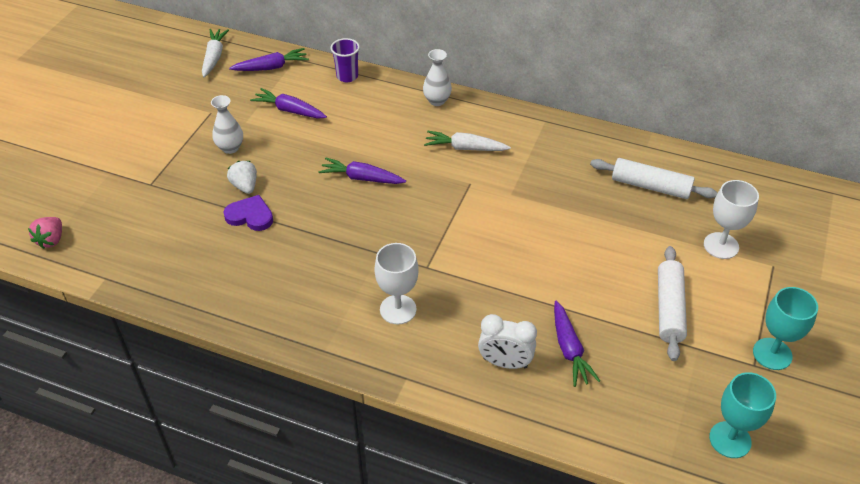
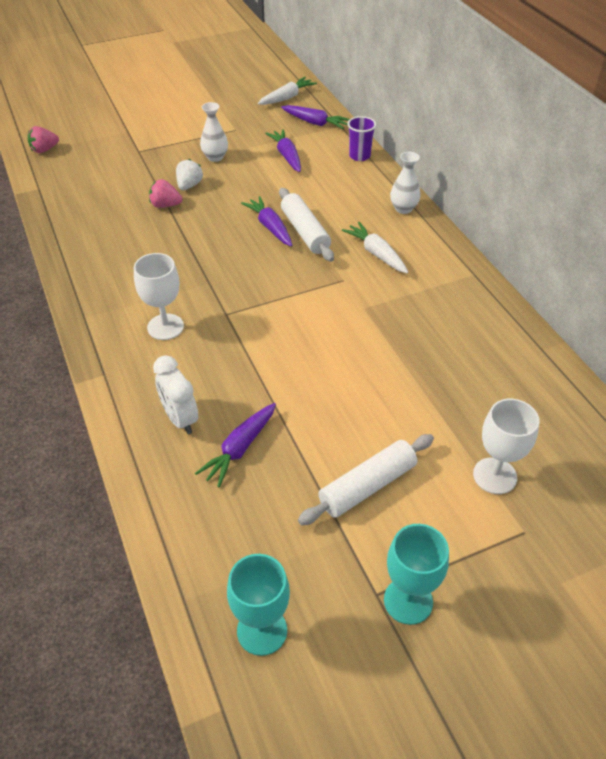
camera: 45 degrees right, 0 degrees up
purple heart [224,195,273,231] -> pink strawberry [149,179,182,208]
white rolling pin [590,158,717,199] -> white rolling pin moved to [279,188,334,262]

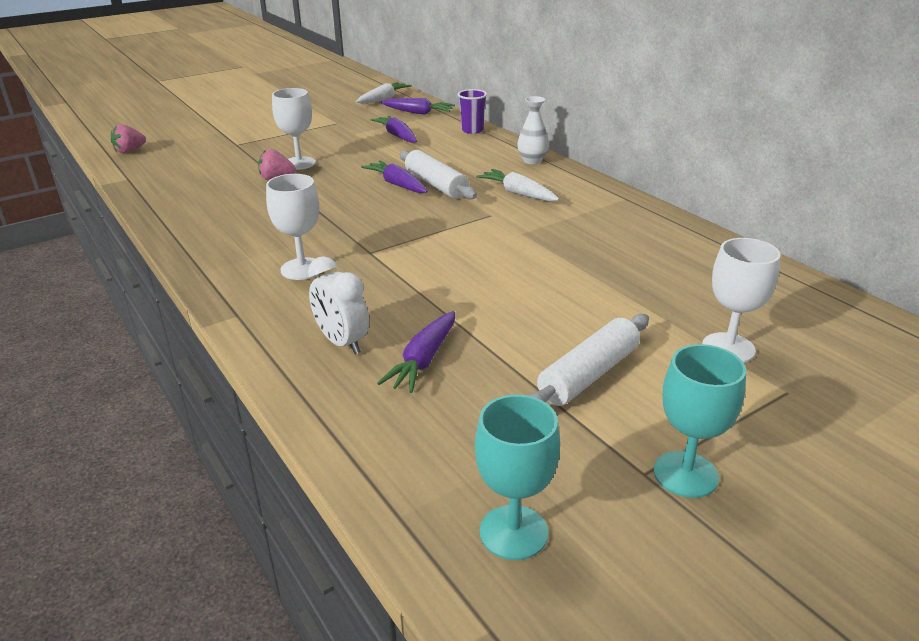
camera: 10 degrees left, 15 degrees down
white strawberry [176,159,203,190] -> white goblet [272,88,316,170]
white vase [200,102,228,162] -> none

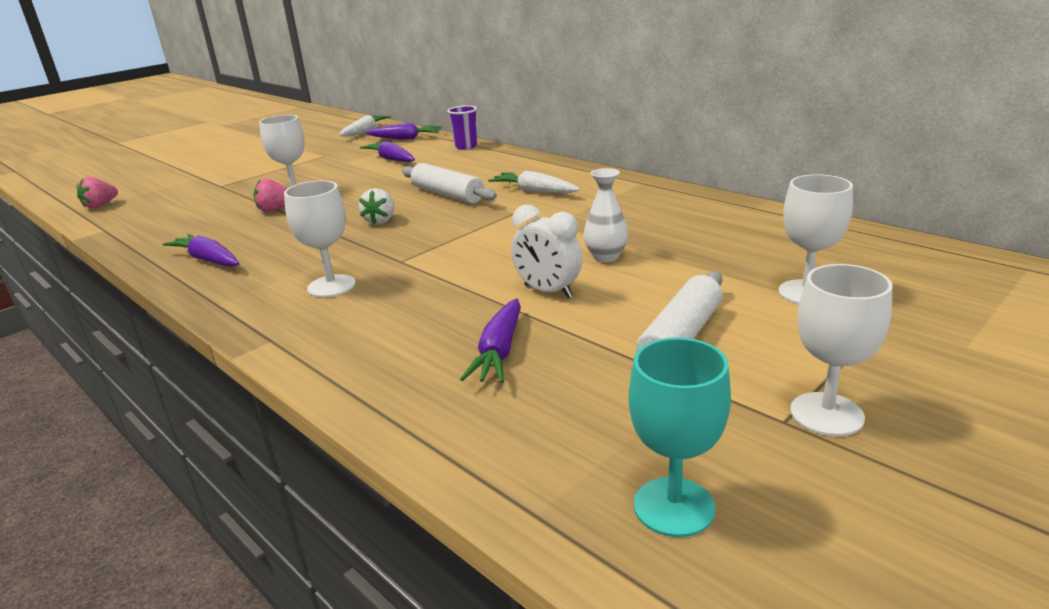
camera: 10 degrees left, 5 degrees down
white clock [308,256,369,354] -> white clock moved to [511,204,583,298]
purple carrot [361,160,428,193] -> purple carrot moved to [163,234,239,267]
white vase [517,96,549,164] -> white vase moved to [584,168,628,262]
turquoise goblet [654,344,746,498] -> white goblet [790,264,892,436]
none -> white strawberry [359,188,394,225]

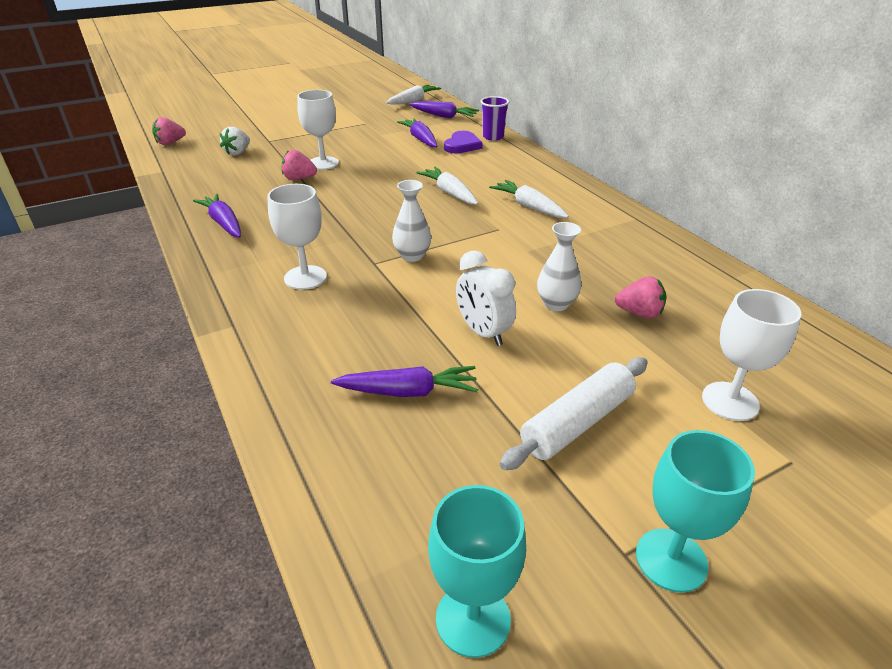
camera: 15 degrees right, 10 degrees up
white strawberry [359,188,394,225] -> white strawberry moved to [220,127,250,155]
white rolling pin [402,163,497,204] -> white carrot [416,167,478,205]
purple carrot [460,298,521,383] -> purple carrot turned 120 degrees counterclockwise [331,366,478,397]
white goblet [790,264,892,436] -> turquoise goblet [636,430,755,593]
none -> white vase [392,180,431,262]
none -> purple heart [444,131,483,153]
none -> pink strawberry [615,276,667,318]

